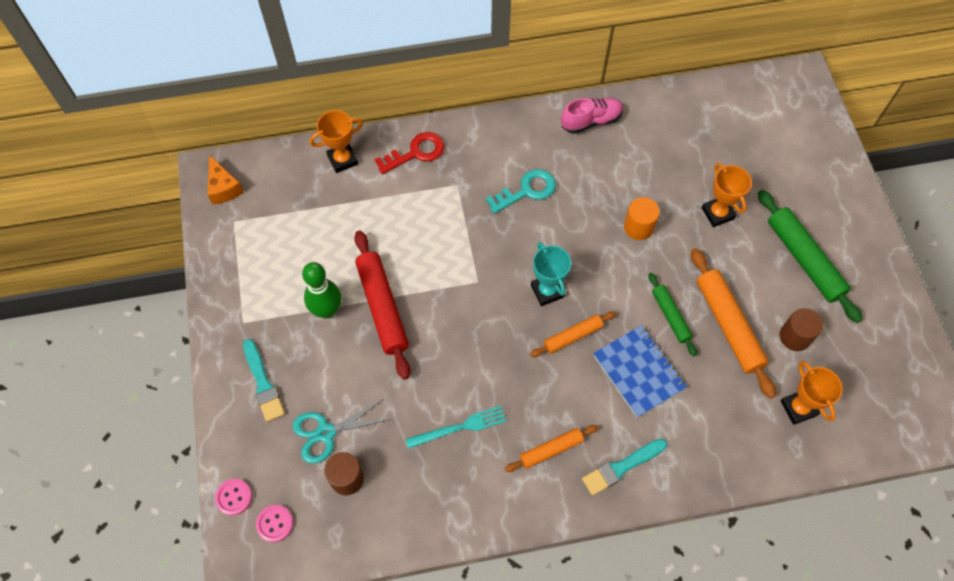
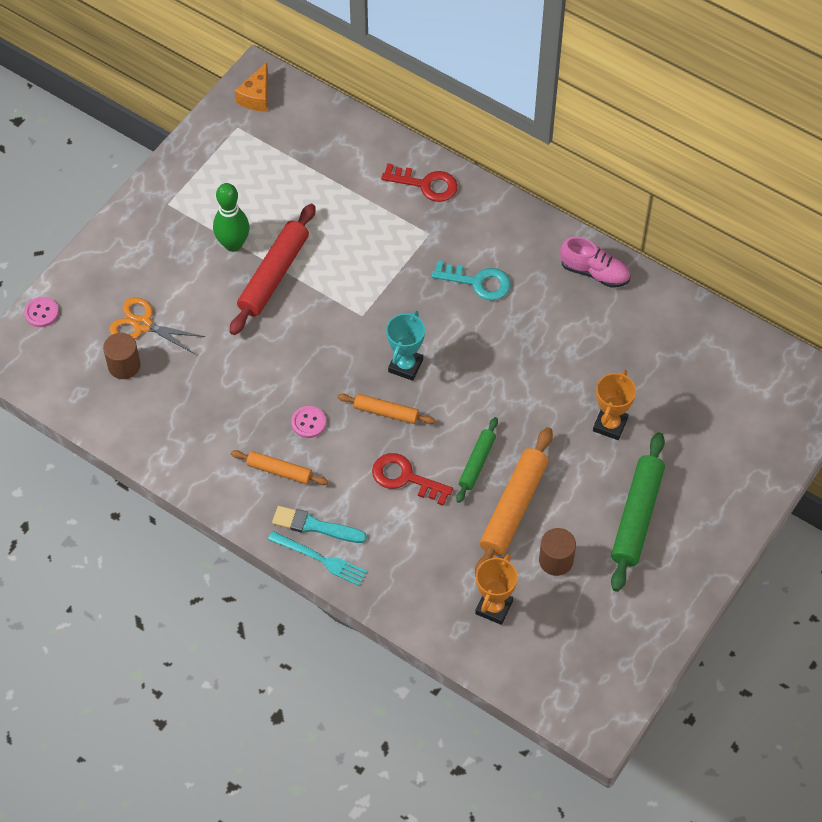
camera: 45 degrees right, 5 degrees down
turquoise brush [243,339,285,422] -> none
pink button [256,505,293,542] -> pink button moved to [291,406,326,438]
turquoise scissors [293,399,392,464] -> orange scissors [109,297,205,354]
orange trophy [310,110,363,173] -> none
turquoise fork [406,406,506,449] -> turquoise fork moved to [268,531,367,586]
blue notebook [593,325,687,418] -> red key [372,453,453,506]
orange cylinder [624,197,660,240] -> none

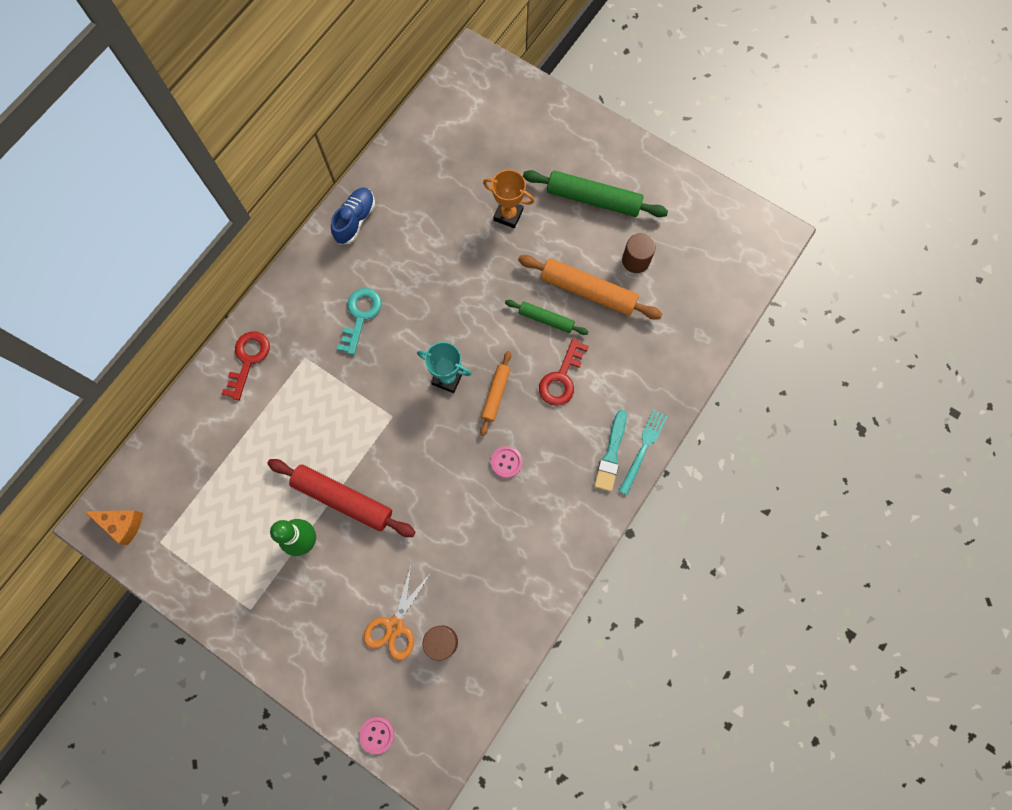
camera: 90 degrees left, 15 degrees up
orange rolling pin [231,450,328,485] -> none
orange trophy [475,554,518,625] -> none
pink shoe [560,237,630,288] -> blue shoe [331,187,375,245]

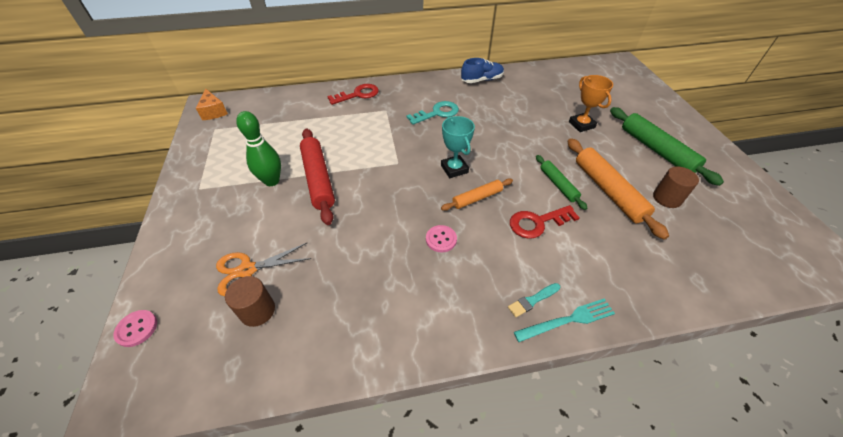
camera: 45 degrees right, 25 degrees down
turquoise brush [594,410,627,492] -> turquoise brush [508,283,560,317], size x0.65

